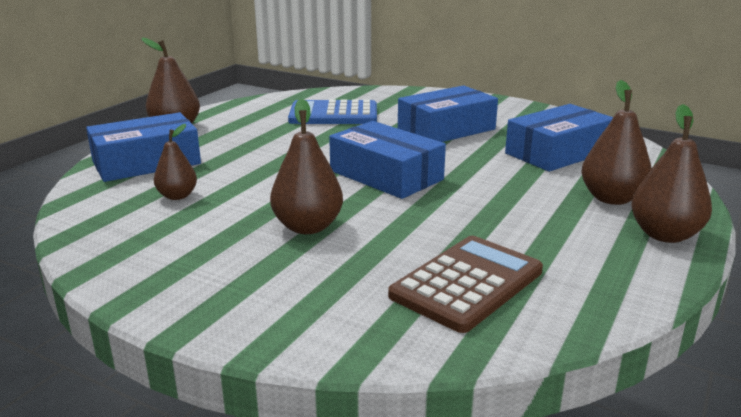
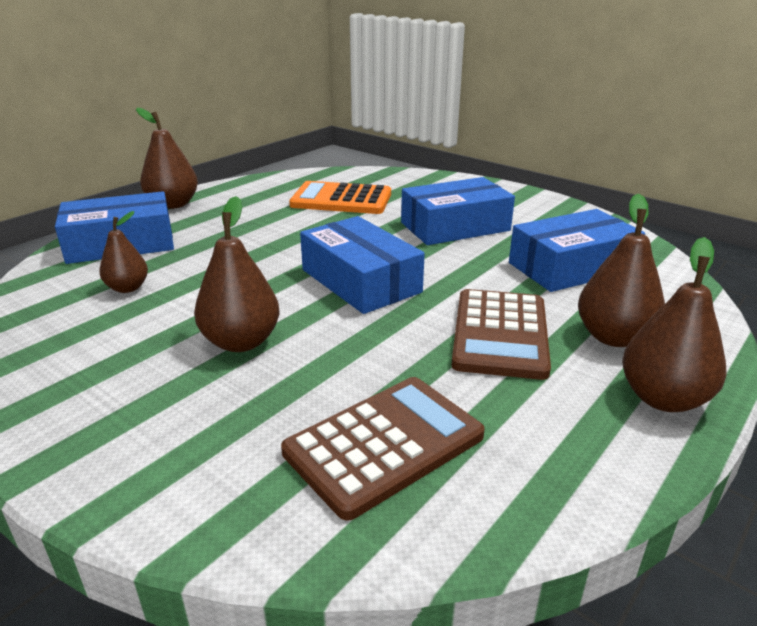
camera: 10 degrees right, 5 degrees up
blue calculator [288,100,377,124] -> orange calculator [289,181,391,214]
none -> brown calculator [451,289,551,380]

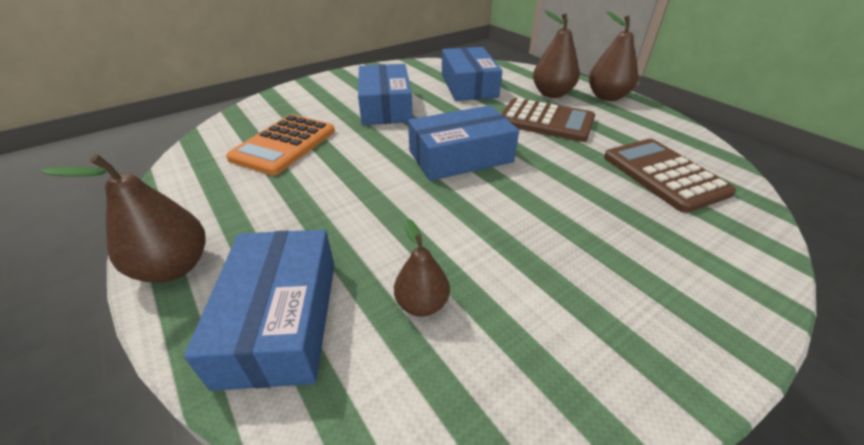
camera: 75 degrees left, 10 degrees up
brown pear [194,196,279,352] -> none

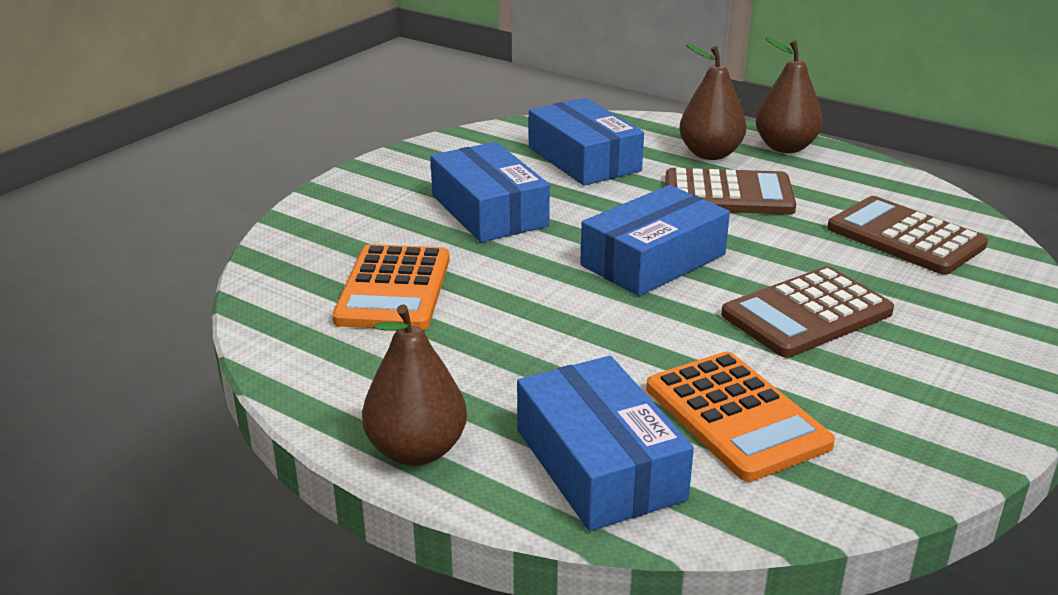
camera: 20 degrees left, 10 degrees down
brown pear [394,219,450,317] -> orange calculator [646,351,835,482]
none -> brown calculator [721,266,894,358]

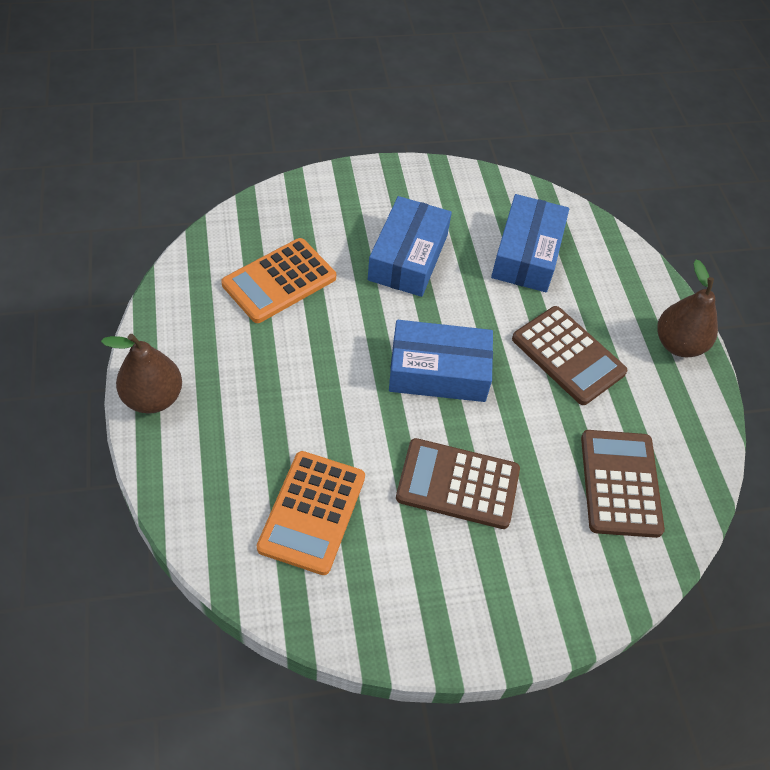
camera: 40 degrees right, 25 degrees up
blue box [517,356,694,531] -> none
brown pear [679,44,746,160] -> none

